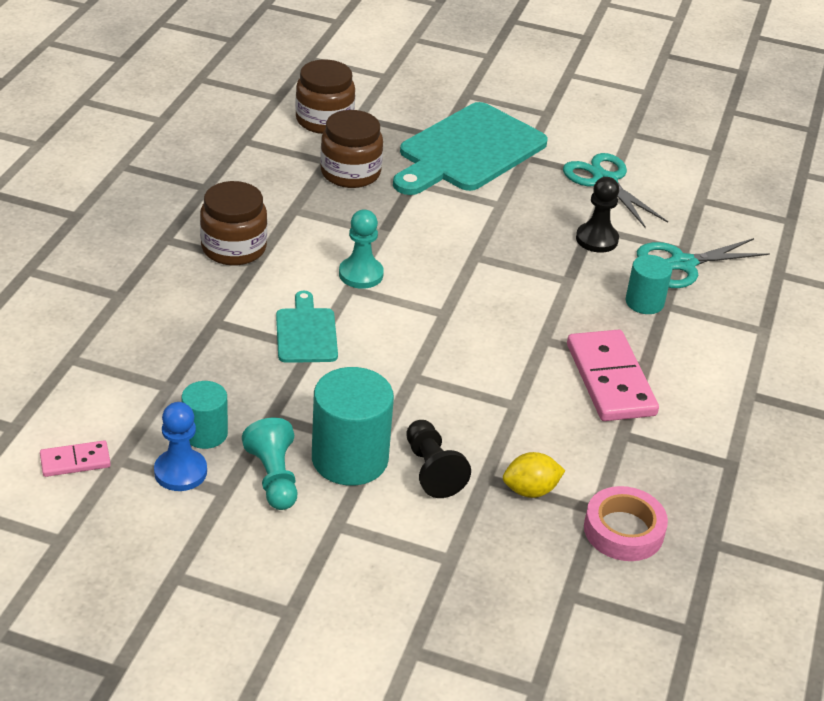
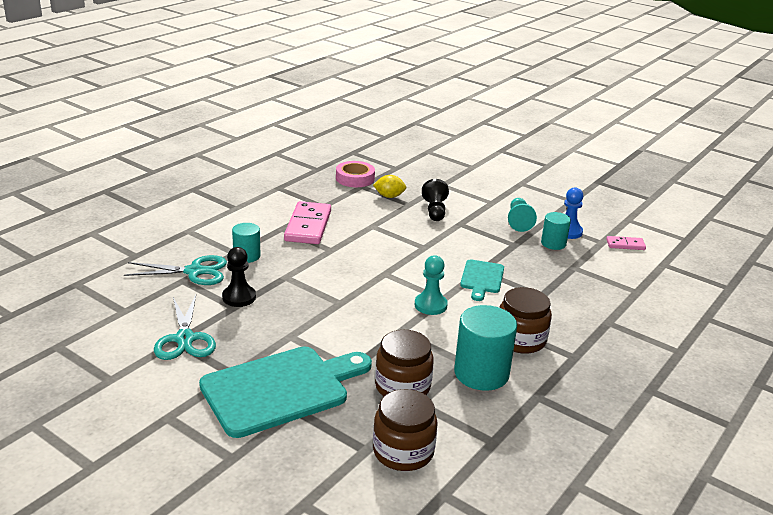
camera: 160 degrees left, 10 degrees down
turquoise cylinder [312,367,394,486] -> turquoise cylinder moved to [454,305,517,391]

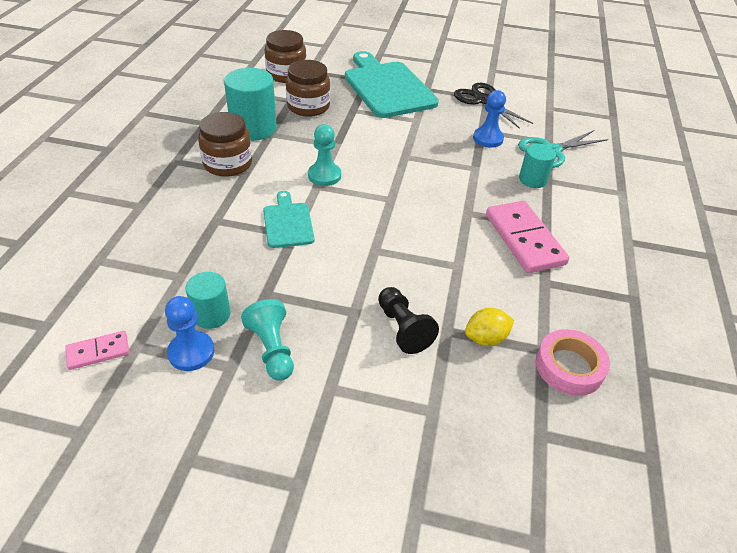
camera: 155 degrees right, 15 degrees up
turquoise scissors [154,295,216,360] -> black scissors [454,83,534,129]
turquoise cutting board [199,347,372,438] -> turquoise cutting board turned 120 degrees clockwise [345,51,439,118]
black pawn [222,247,256,307] -> blue pawn [473,90,506,148]

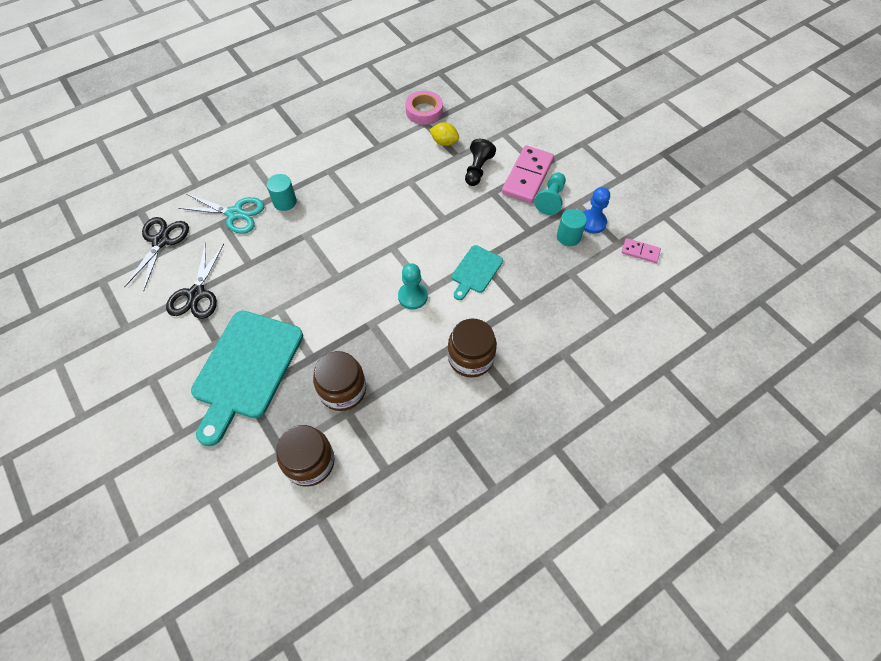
camera: 135 degrees left, 15 degrees up
turquoise cylinder [224,68,277,141] -> none
blue pawn [473,90,506,148] -> none
pink domino [486,201,569,273] -> pink domino moved to [502,145,554,203]
none -> black scissors [124,217,189,291]

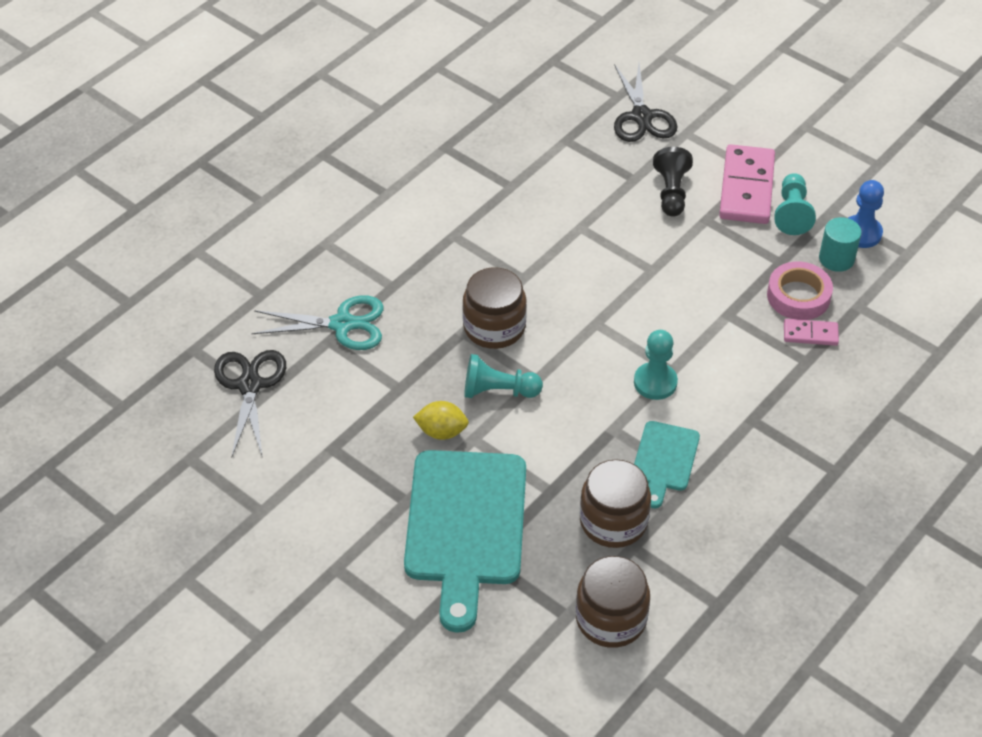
camera: 15 degrees left, 10 degrees down
black scissors [166,243,224,319] -> black scissors moved to [614,64,678,142]
turquoise cylinder [267,174,297,211] -> none
pink tape [405,91,443,125] -> pink tape moved to [767,262,833,320]
yellow lemon [429,122,459,146] -> yellow lemon moved to [413,401,469,440]
brown jar [448,319,497,378] -> brown jar moved to [462,267,527,349]
turquoise cutting board [452,245,503,300] -> turquoise cutting board moved to [634,421,700,508]
pink domino [621,238,661,263] -> pink domino moved to [784,319,839,346]
none -> turquoise pawn [464,354,543,398]

